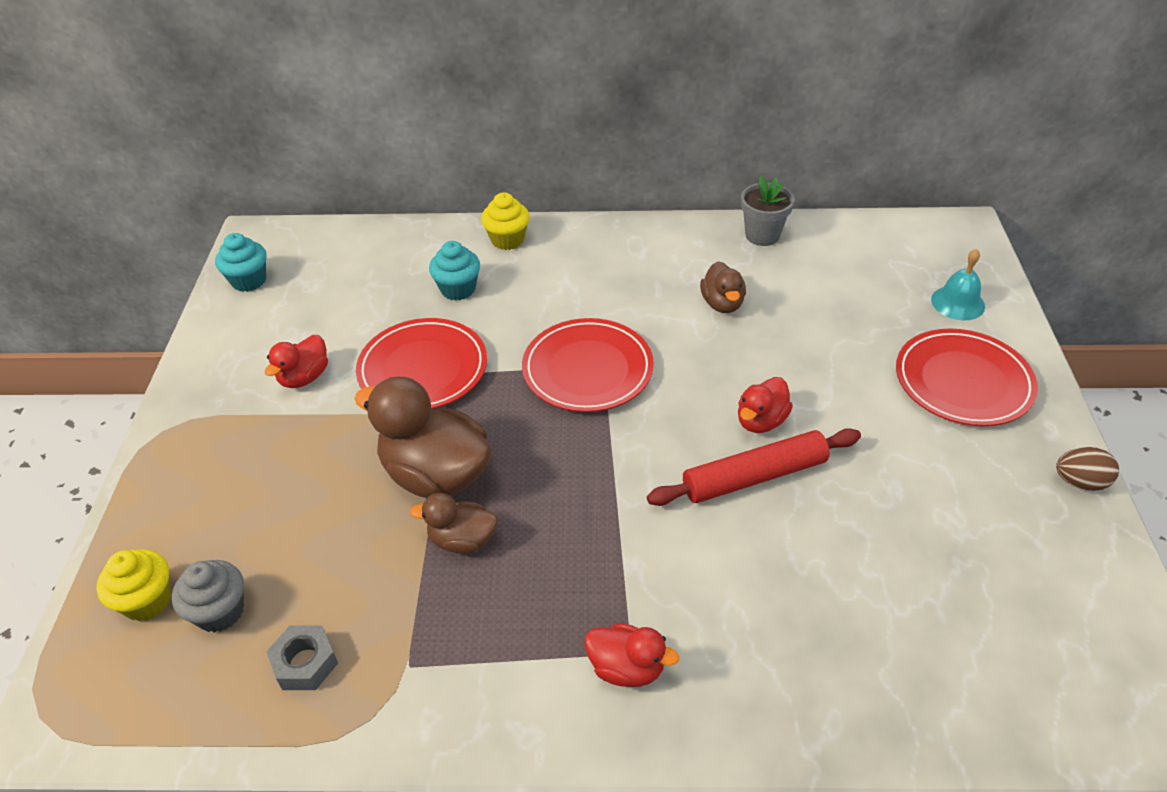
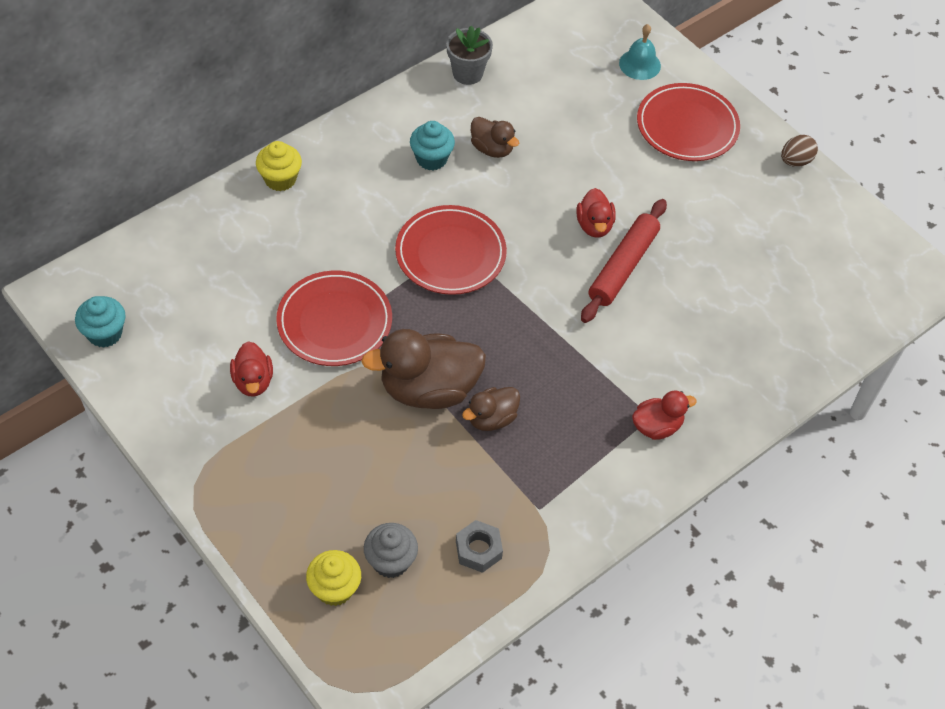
camera: 45 degrees left, 10 degrees up
turquoise cupcake [429,241,480,301] -> turquoise cupcake moved to [410,121,455,170]

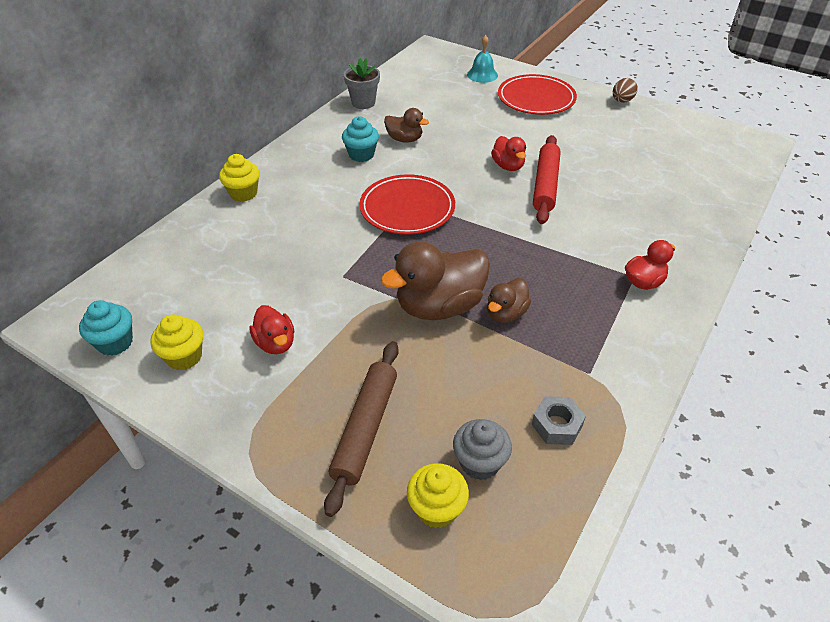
camera: 15 degrees left, 10 degrees down
red plate [276,271,392,366] -> none
none -> yellow cupcake [150,314,203,370]
none -> brown rolling pin [324,341,399,517]

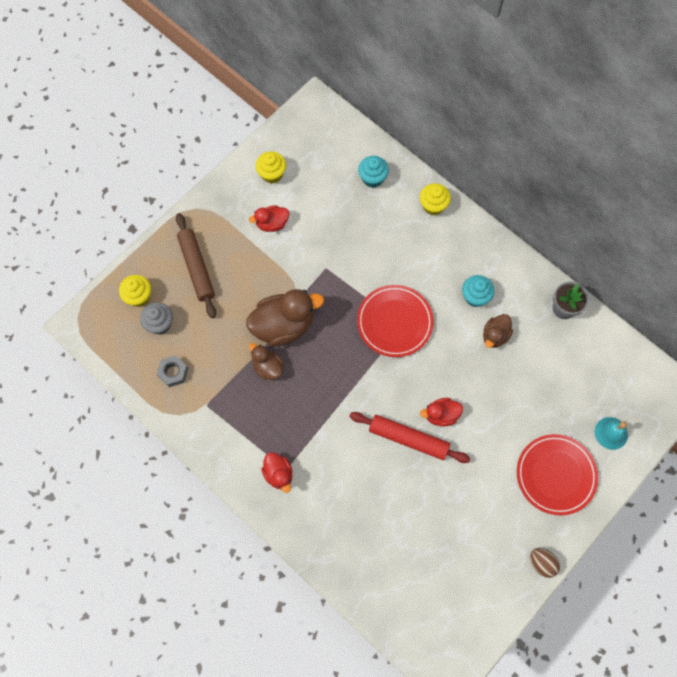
camera: 100 degrees right, 25 degrees up
turquoise cupcake [79,300,133,356] -> turquoise cupcake moved to [358,156,389,188]
brown rolling pin [324,341,399,517] -> brown rolling pin turned 45 degrees clockwise [176,213,216,318]
brown duck [381,241,490,320] -> brown duck turned 90 degrees clockwise [246,289,324,347]

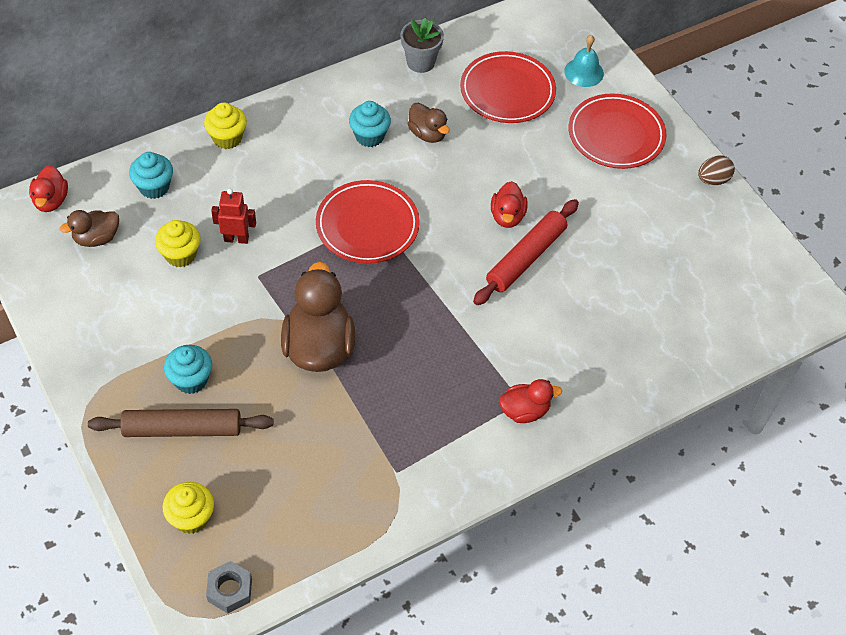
camera: 75 degrees left, 15 degrees down
grey cupcake [140,302,173,334] -> none
grey nut [157,355,188,387] -> grey nut moved to [206,561,252,613]
red duck [249,205,289,232] -> red duck moved to [29,165,68,212]
brown duck [249,343,284,380] -> brown duck moved to [60,210,119,247]
yellow cupcake [256,151,286,183] -> yellow cupcake moved to [155,220,201,268]
none -> turquoise cupcake [164,345,212,394]
none -> red robot [211,189,256,244]
none -> red plate [460,51,556,123]

